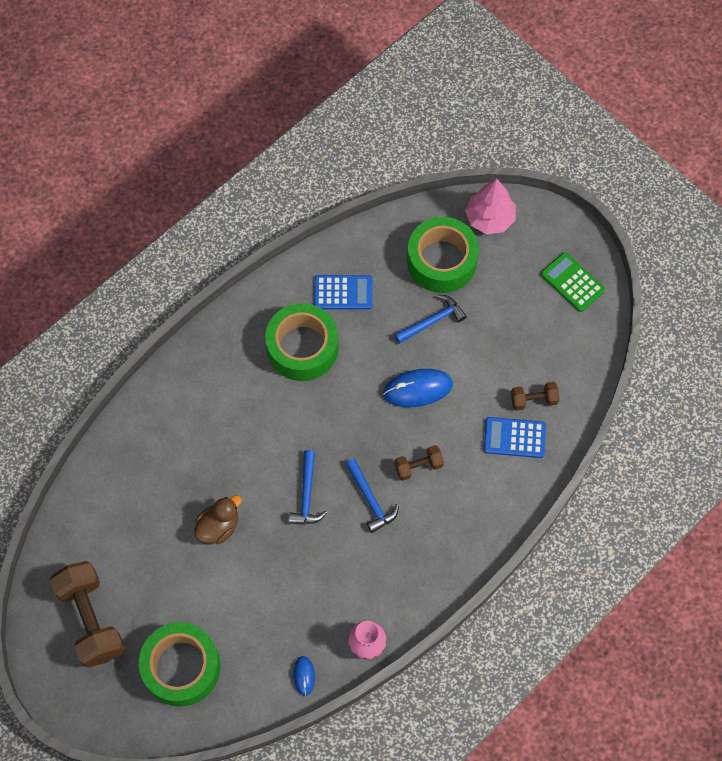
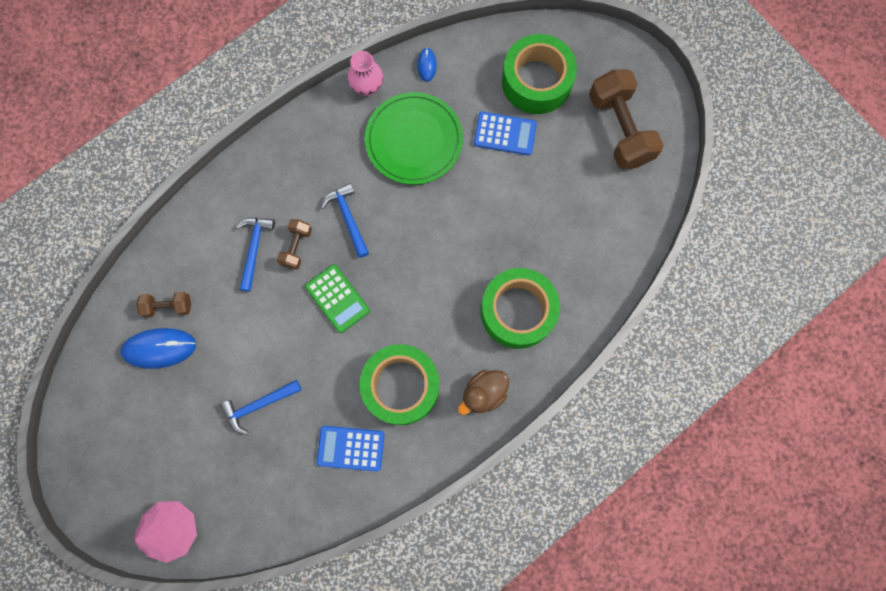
camera: 175 degrees left, 10 degrees up
brown duck [194,495,242,544] -> brown duck moved to [458,369,509,415]
blue hammer [289,450,327,524] -> blue hammer moved to [236,218,275,292]
blue mouse [383,369,453,407] -> blue mouse moved to [120,328,196,369]
brown dumbbell [394,445,444,481] -> brown dumbbell turned 60 degrees counterclockwise [277,219,312,270]
green tape [407,217,479,293] -> green tape moved to [481,268,560,349]
blue calculator [484,417,546,458] -> blue calculator moved to [474,112,537,155]
green calculator [541,252,605,312] -> green calculator moved to [305,264,370,333]
none -> green plate [365,92,463,185]

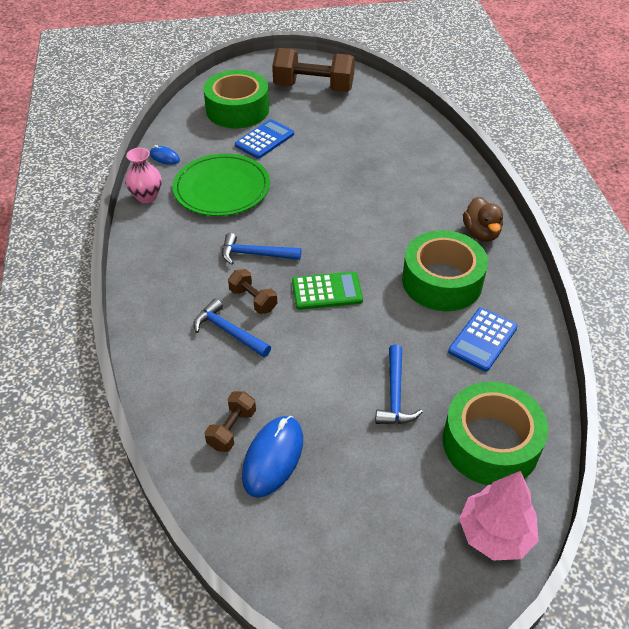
camera: 60 degrees left, 30 degrees down
green tape [481,268,560,349] -> green tape moved to [443,382,549,485]

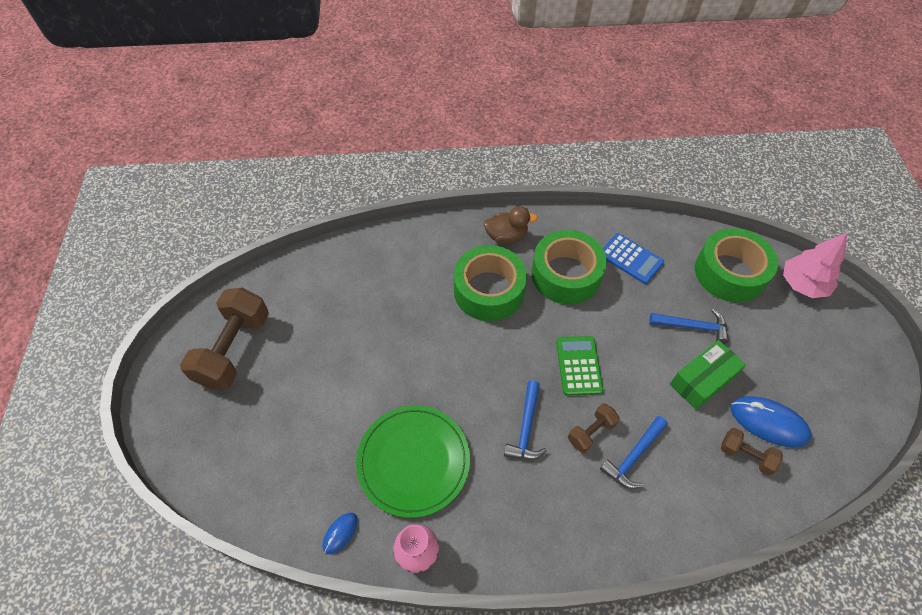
camera: 85 degrees left, 10 degrees up
green tape [203,70,269,128] -> green tape moved to [453,245,527,321]
blue calculator [235,119,294,159] -> none
none -> green box [670,340,746,410]

